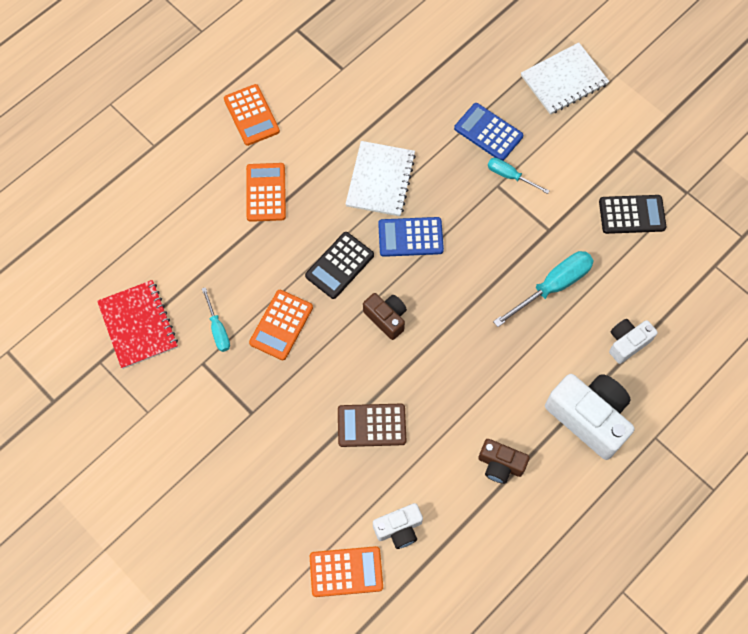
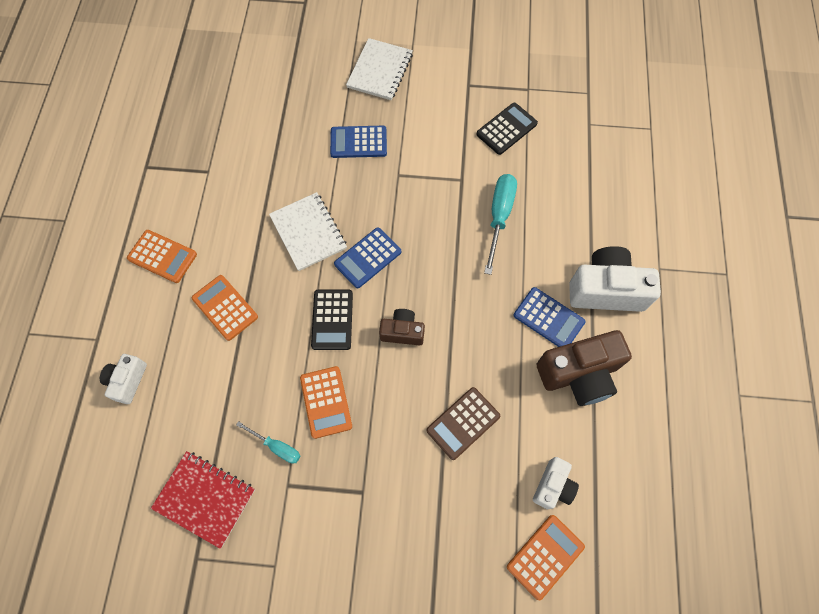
camera: 40 degrees left, 0 degrees up
brown camera [478,439,530,484] -> brown camera [537,330,632,406], size x1.81
turquoise screwdriver [488,158,550,194] -> none
white camera [609,319,658,364] -> white camera moved to [100,354,147,404]
none -> blue calculator [514,287,586,347]

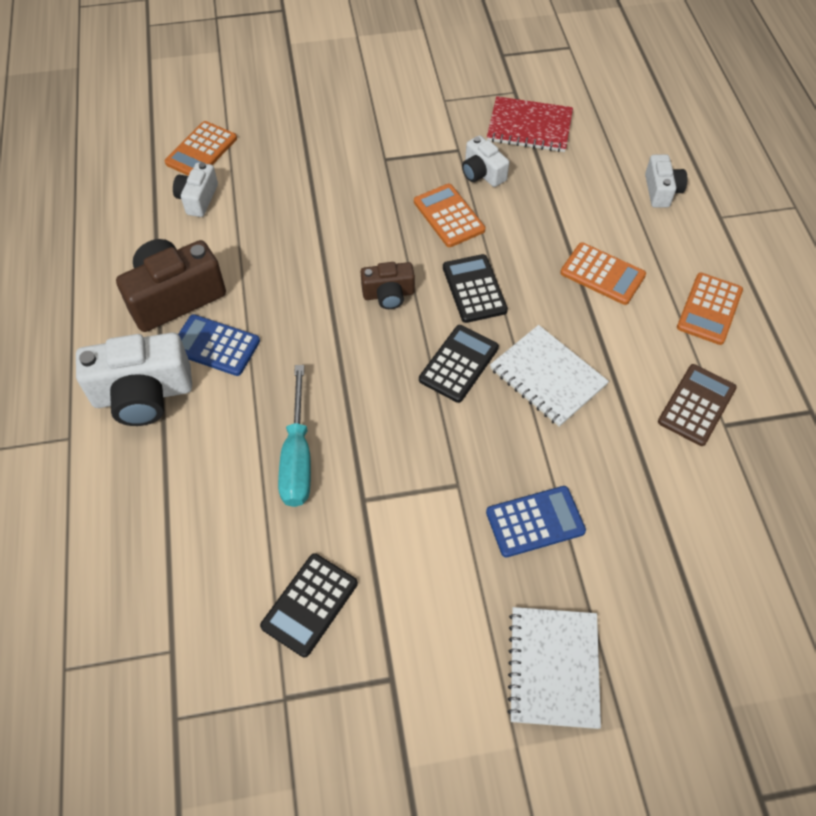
camera: 165 degrees right, 10 degrees down
orange calculator [127,230,197,283] -> orange calculator turned 75 degrees counterclockwise [677,273,743,345]
turquoise screwdriver [236,421,300,464] -> white camera [462,135,509,187]
blue calculator [334,227,401,288] -> black calculator [419,325,499,403]
brown calculator [426,387,500,460] -> brown calculator moved to [658,364,737,446]

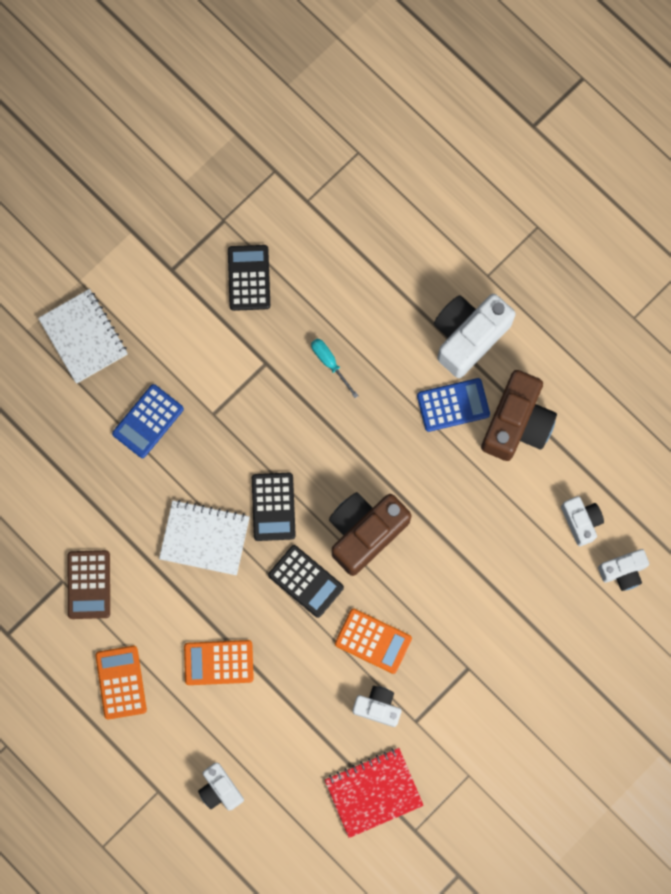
camera: 145 degrees right, 20 degrees up
orange calculator [165,121,237,176] -> white camera [598,549,649,591]
turquoise screwdriver [278,365,311,507] -> turquoise screwdriver [311,338,358,398], size x0.58
brown camera [361,262,415,309] -> brown camera [329,492,411,576], size x1.81

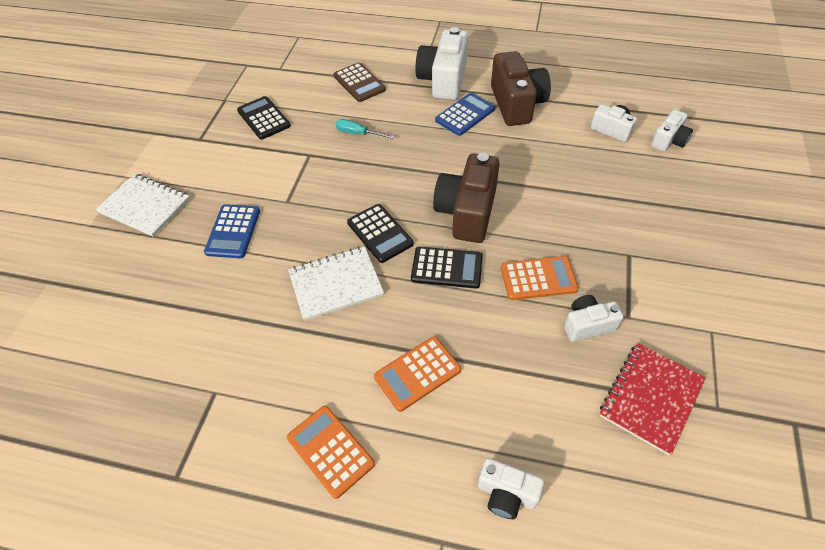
camera: 30 degrees left, 25 degrees down
brown calculator [68,550,110,619] -> brown calculator moved to [333,62,386,102]

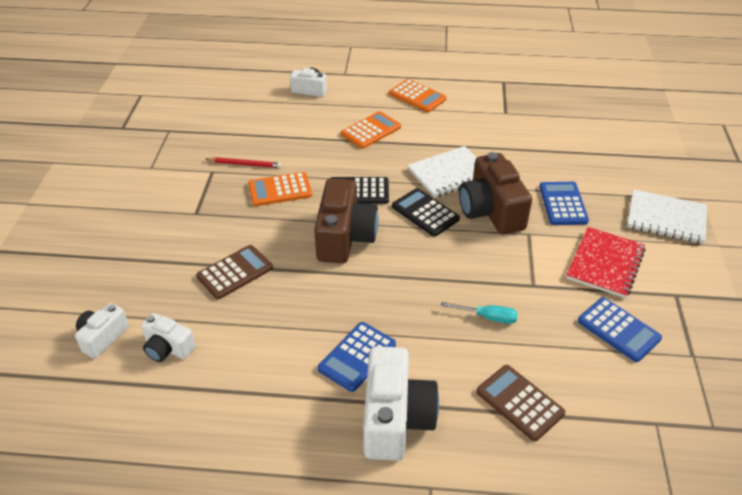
camera: 170 degrees right, 10 degrees down
black calculator [237,96,291,140] -> blue calculator [578,297,662,362]
brown camera [491,51,551,126] -> brown camera moved to [459,152,532,234]
white camera [564,295,623,342] -> red pencil [206,157,282,168]
red notebook [599,343,705,455] -> red notebook moved to [566,227,646,298]
none -> brown calculator [196,245,273,299]

